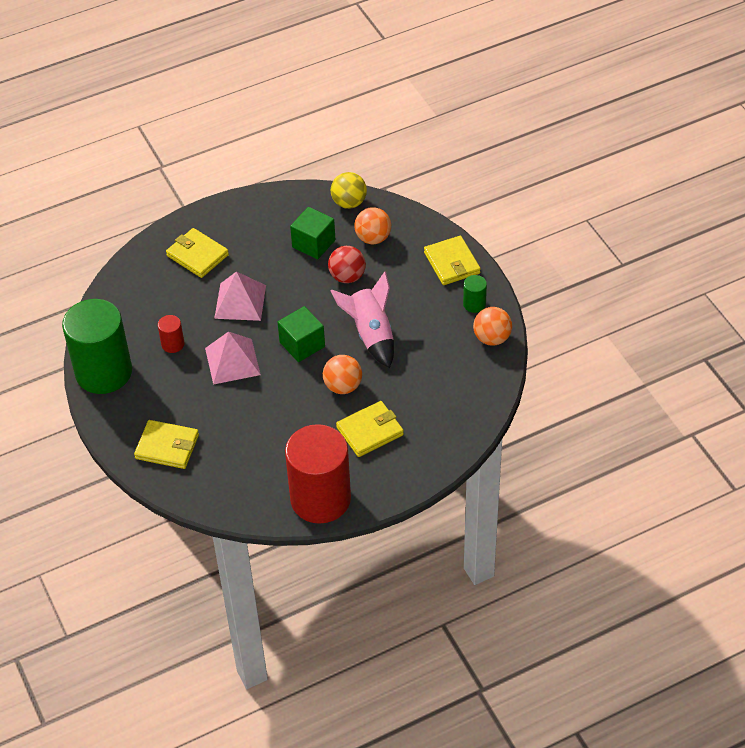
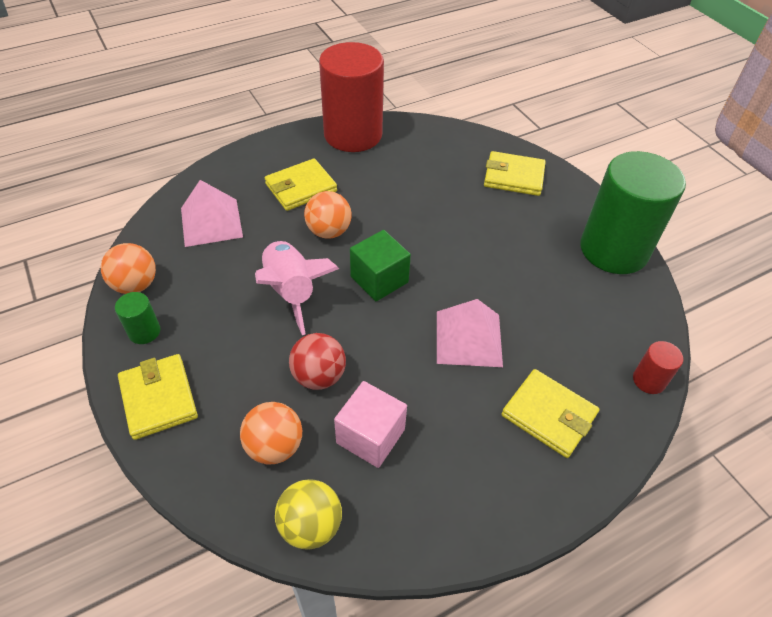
camera: 175 degrees right, 0 degrees up
red cylinder [158,315,184,353] -> red cylinder moved to [633,341,683,394]
pink pyramid [205,332,261,385] -> pink pyramid moved to [181,180,243,247]
green cube [290,207,336,259] -> pink cube [334,381,407,468]

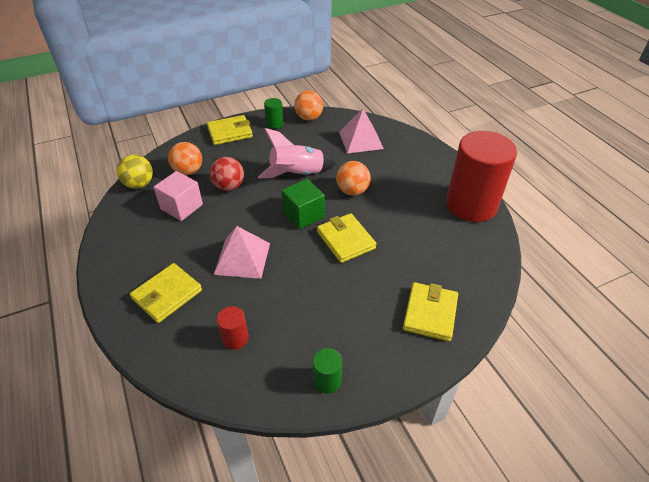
camera: 95 degrees right, 5 degrees down
yellow wallet [265,159,337,211] -> yellow wallet moved to [317,213,376,263]
green cylinder [580,151,686,274] -> green cylinder [313,348,342,394], size x0.41
red cylinder [633,341,683,394] -> red cylinder moved to [217,306,249,350]

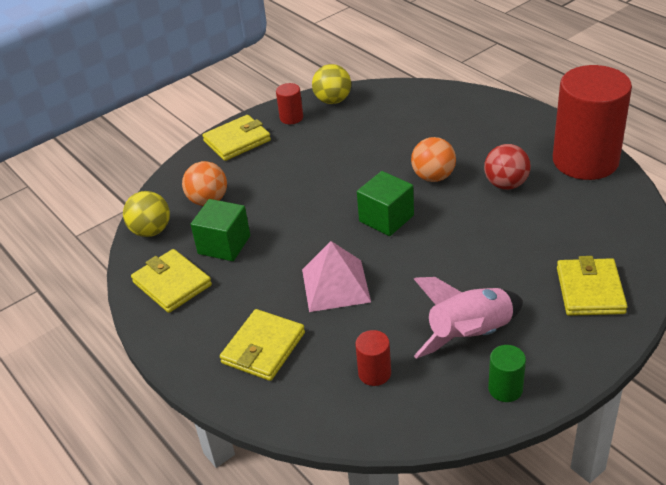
camera: 10 degrees left, 5 degrees down
pink cube [154,171,203,221] -> green cube [191,199,250,261]
red ball [209,157,244,191] -> red ball moved to [484,144,531,190]
pink rocket [258,128,337,178] -> pink rocket moved to [414,277,523,359]
green cylinder [264,98,283,129] -> red cylinder [276,83,303,124]
orange ball [294,90,323,121] -> yellow ball [312,64,351,104]
yellow wallet [317,213,376,263] -> yellow wallet moved to [131,249,212,313]
pink pyramid [339,109,384,154] -> none

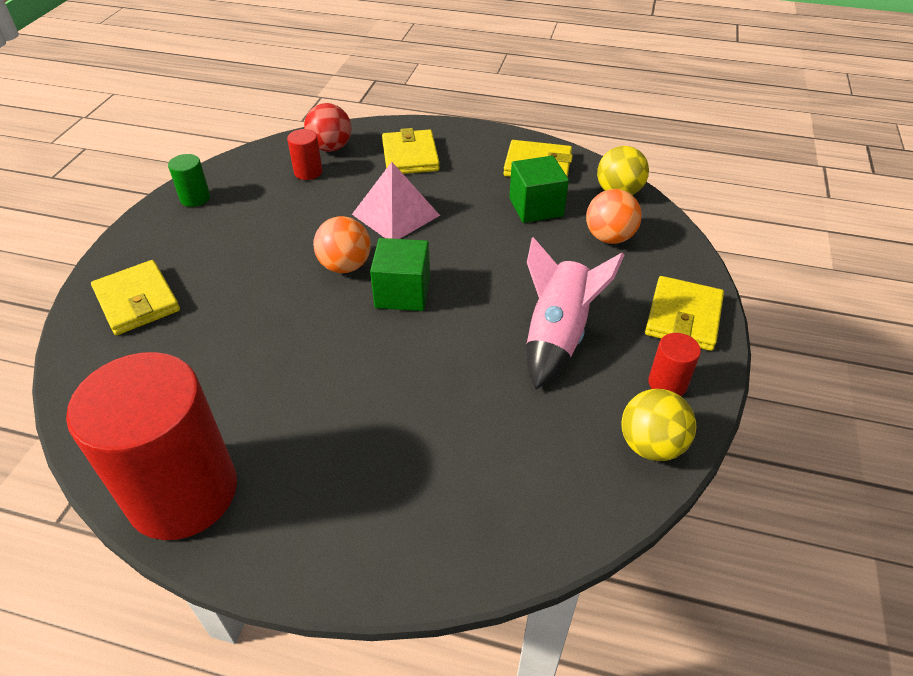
camera: 140 degrees right, 5 degrees up
orange ball [411,137,456,182] -> orange ball moved to [313,216,371,273]
pink rocket [414,277,523,359] -> pink rocket moved to [526,237,624,389]
red ball [484,144,531,190] -> red ball moved to [304,103,351,152]

